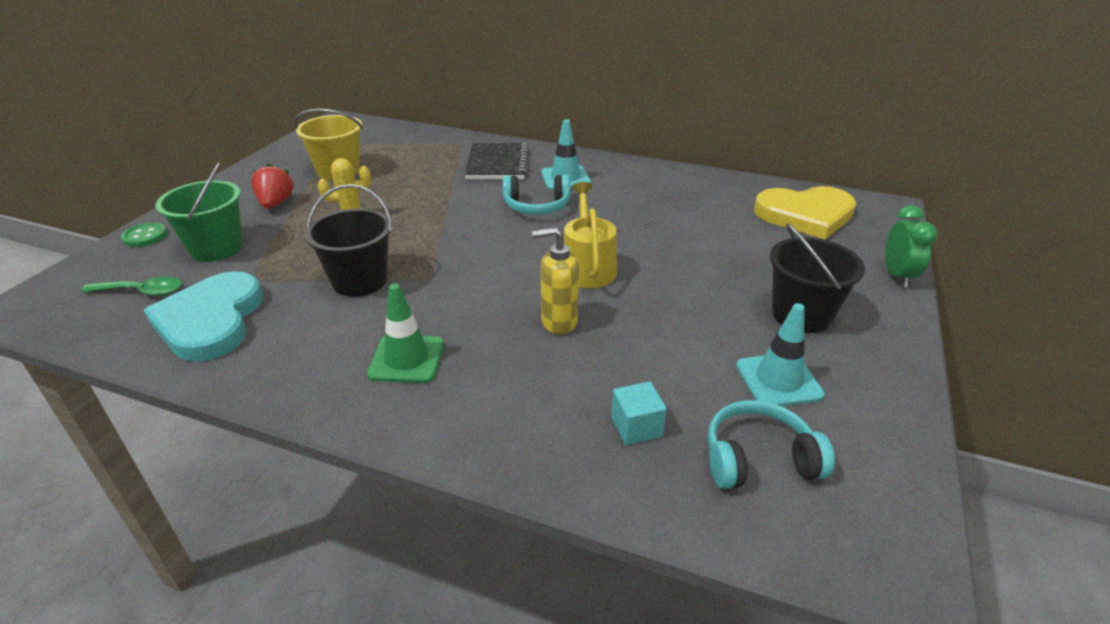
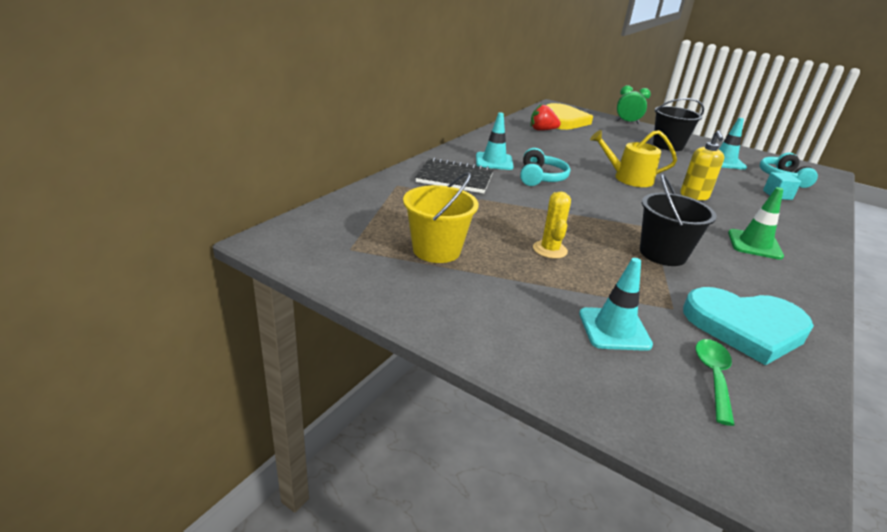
camera: 80 degrees left, 5 degrees down
green button [121,222,167,247] -> none
green bucket [156,162,243,262] -> turquoise traffic cone [579,258,653,351]
red strawberry [251,163,294,208] -> red strawberry moved to [530,104,561,131]

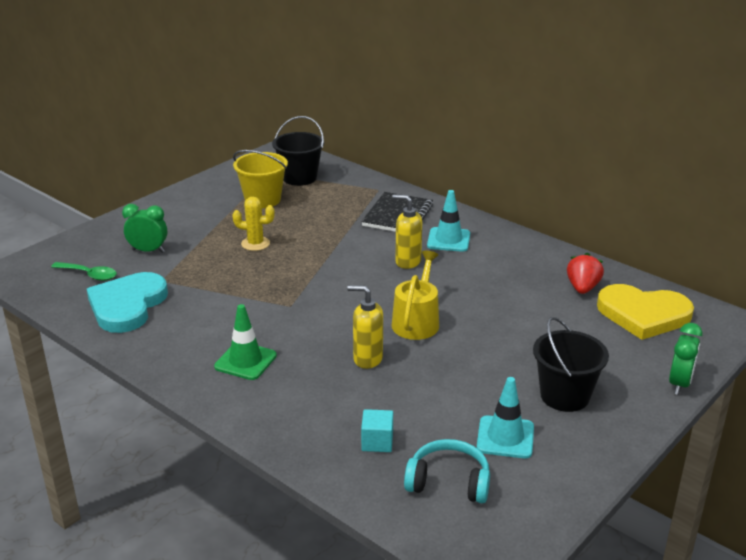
camera: 100 degrees right, 0 degrees up
turquoise headphones [520,148,570,186] -> yellow soap dispenser [392,195,422,269]
turquoise traffic cone [579,258,653,351] -> green clock [122,204,167,253]
black bucket [640,174,717,266] -> black bucket moved to [272,116,324,186]

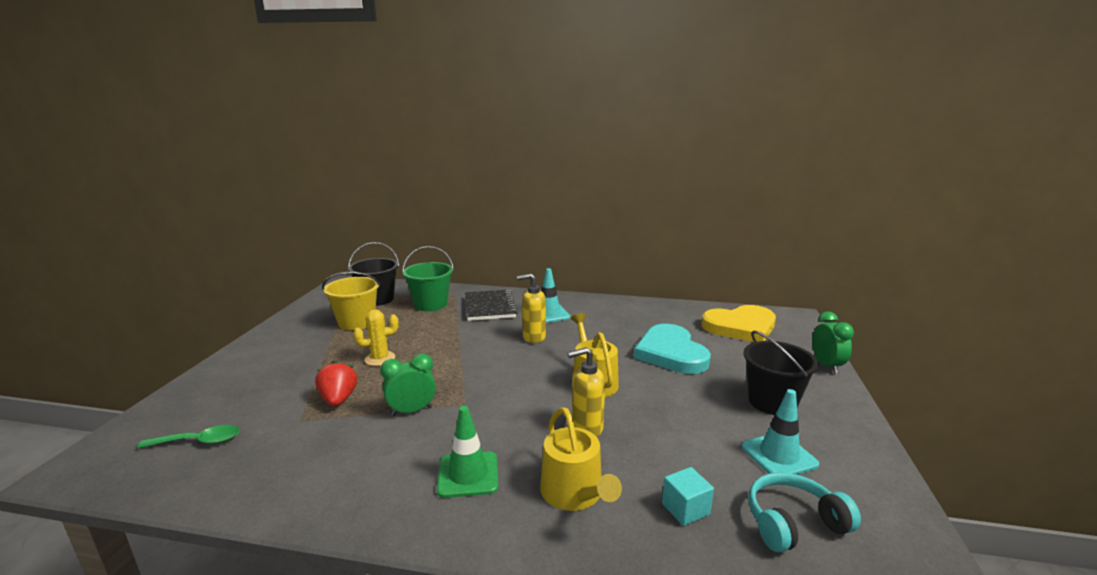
camera: 30 degrees left, 10 degrees down
turquoise heart [87,272,168,333] -> turquoise heart moved to [634,324,711,374]
green clock [122,204,167,253] -> green clock moved to [380,354,436,416]
red strawberry [567,253,604,294] -> red strawberry moved to [315,360,357,406]
none -> green bucket [402,246,454,311]
none -> yellow watering can [540,407,622,511]

